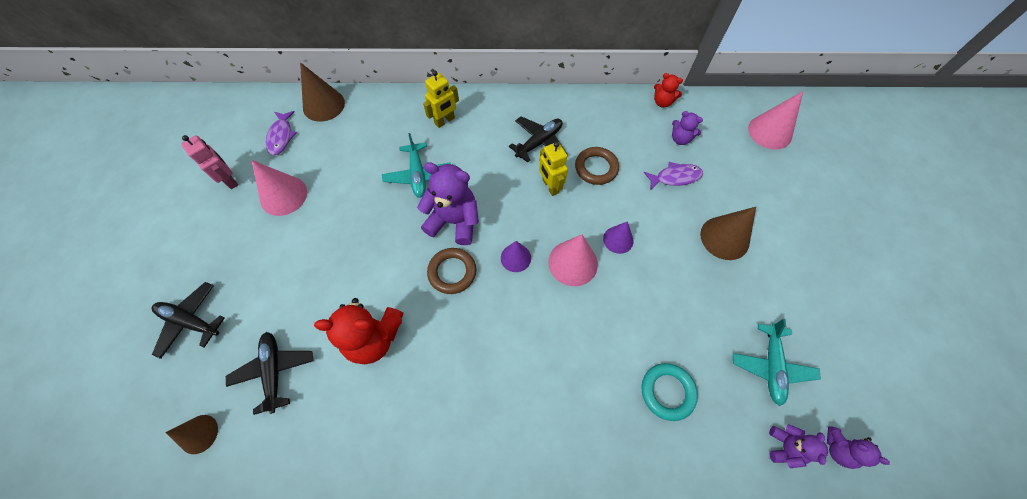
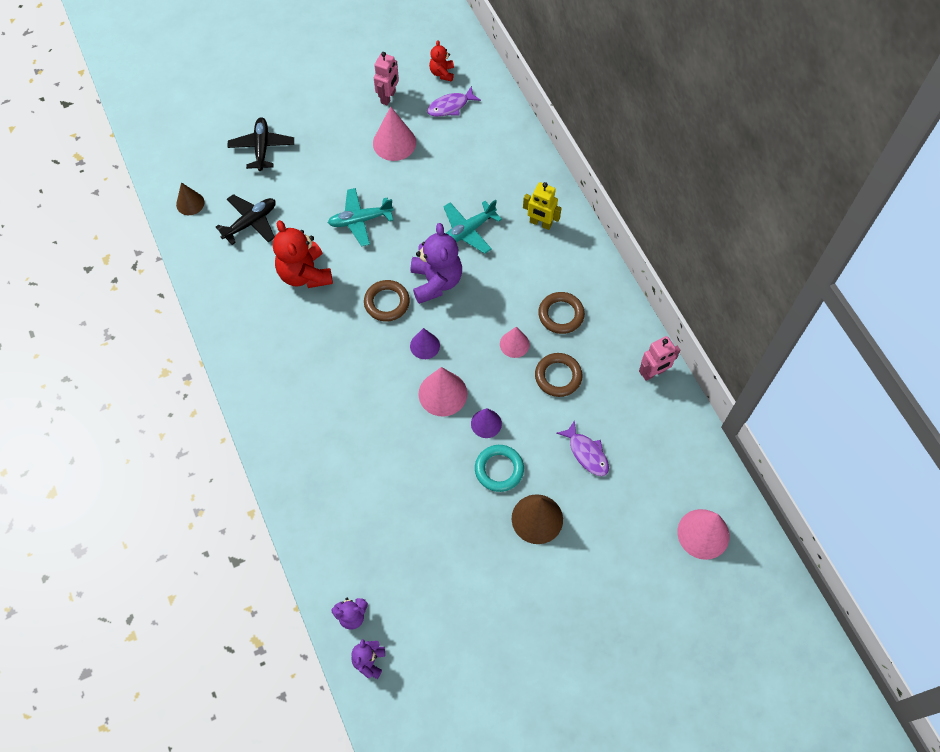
camera: 65 degrees right, 0 degrees up
brown cone [300,62,345,121] -> none
black plane [509,116,568,163] -> brown ring [538,292,585,334]
yellow robot [539,142,568,196] -> pink cone [500,327,530,358]
turquoise ring [642,363,698,421] -> turquoise ring moved to [475,445,524,492]
red teddy bear [654,73,683,108] -> red teddy bear moved to [429,40,454,82]
purple teddy bear [672,111,703,145] -> none
turquoise plane [733,319,821,406] -> turquoise plane moved to [328,188,393,246]
none -> pink robot [639,336,680,381]

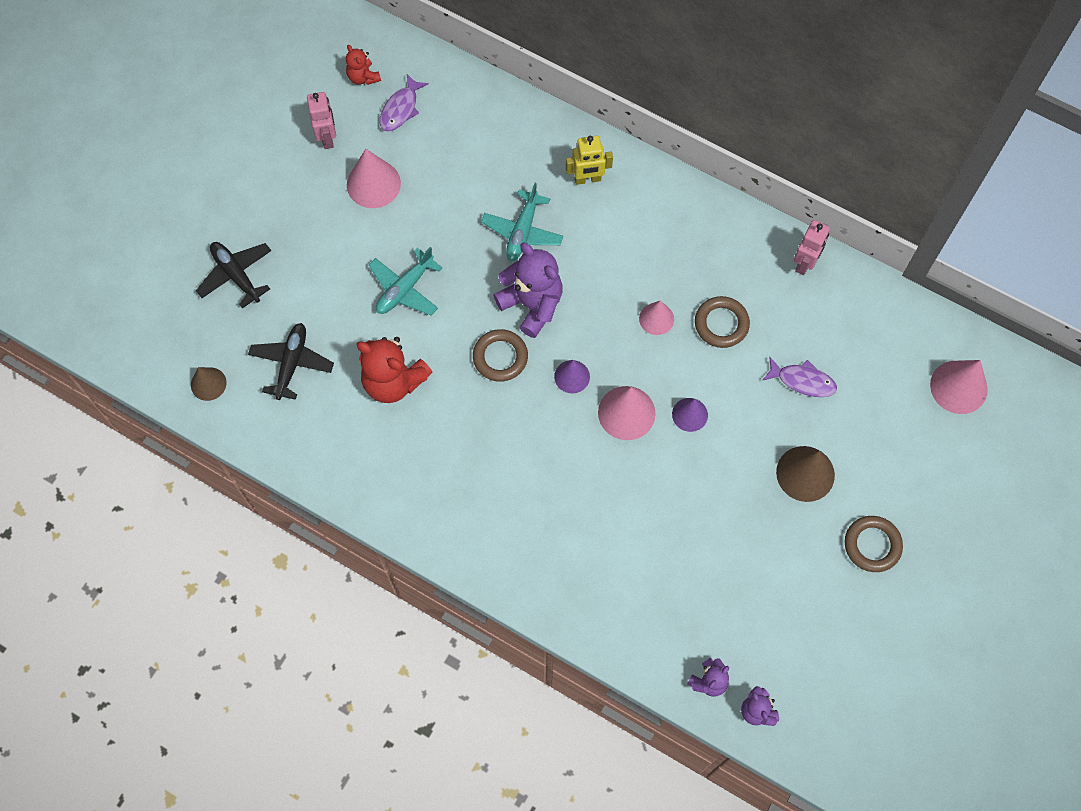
camera: 35 degrees left, 5 degrees up
turquoise ring [475,445,524,492] -> none
brown ring [538,292,585,334] -> brown ring moved to [845,516,903,572]

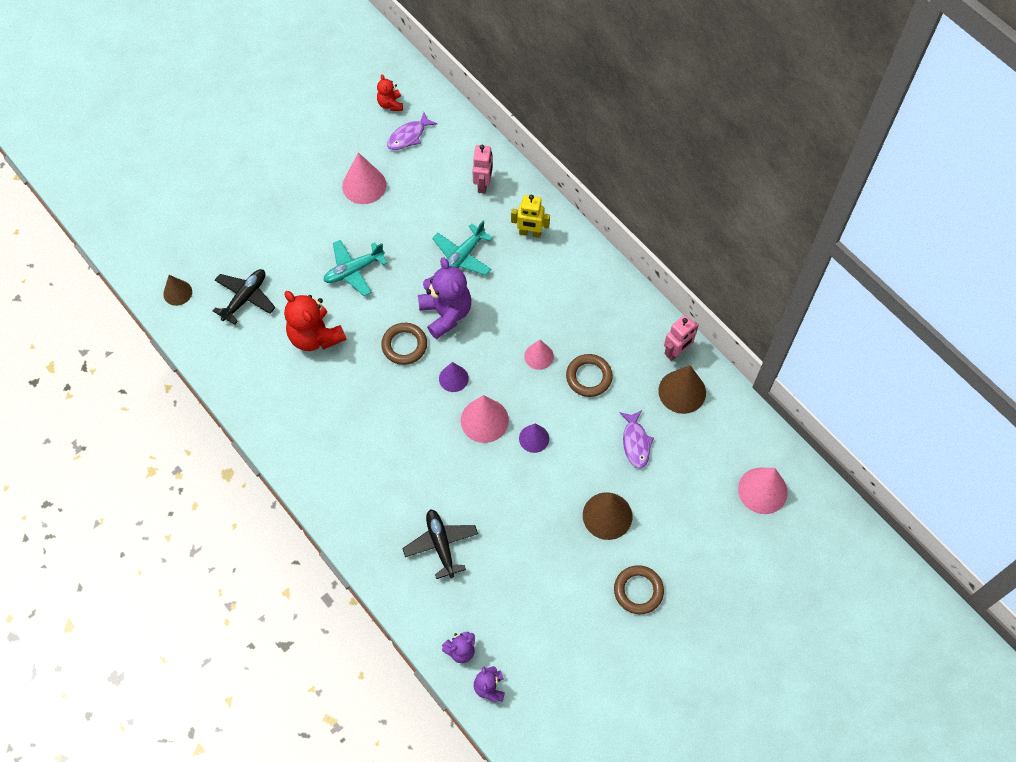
camera: 20 degrees right, 5 degrees down
black plane [196,242,271,308] -> black plane moved to [402,509,478,579]
pink robot [307,92,336,149] -> pink robot moved to [472,145,493,194]
purple fish [762,357,837,397] -> purple fish turned 45 degrees clockwise [620,410,654,469]
none -> brown cone [658,365,706,414]

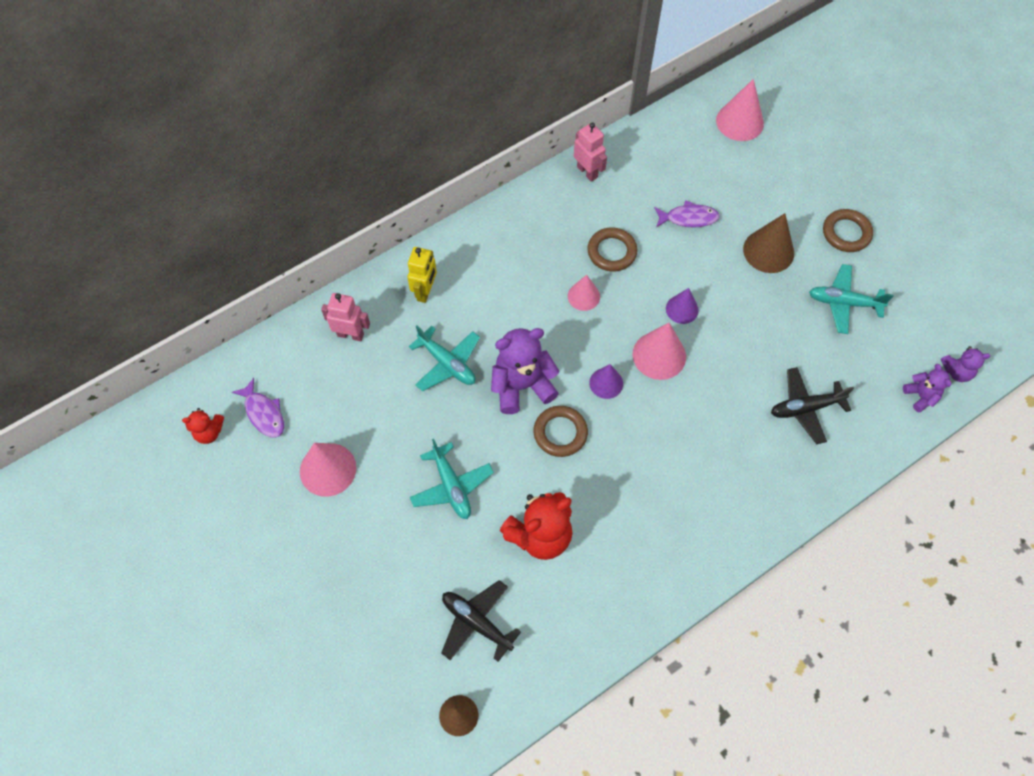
camera: 85 degrees left, 0 degrees up
brown cone [658,365,706,414] -> none
none -> turquoise plane [809,264,894,334]

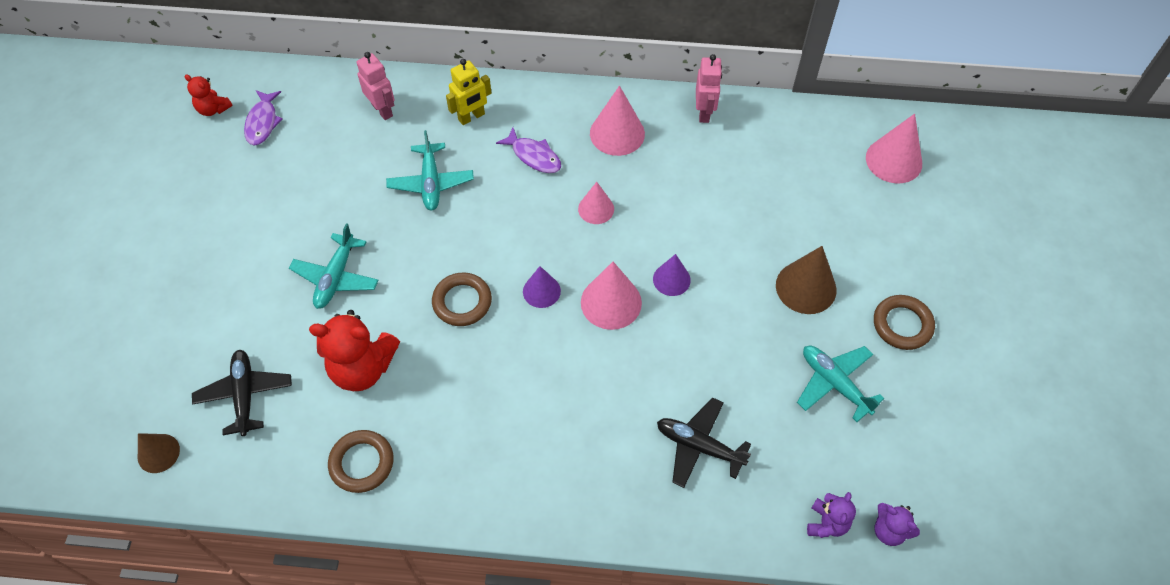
camera: 40 degrees right, 5 degrees down
pink cone [300,443,356,497] -> pink cone moved to [590,86,645,156]
purple teddy bear [491,328,560,414] -> none
brown ring [587,227,638,272] -> brown ring moved to [328,430,394,493]
purple fish [654,200,720,228] -> purple fish moved to [496,128,561,173]

